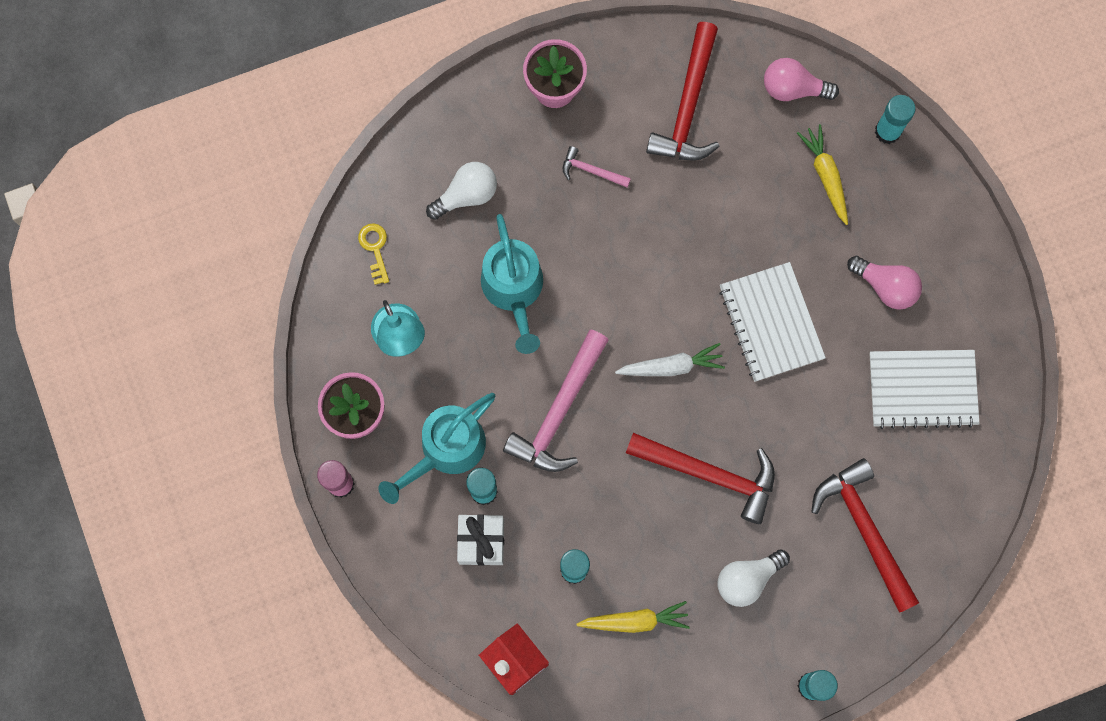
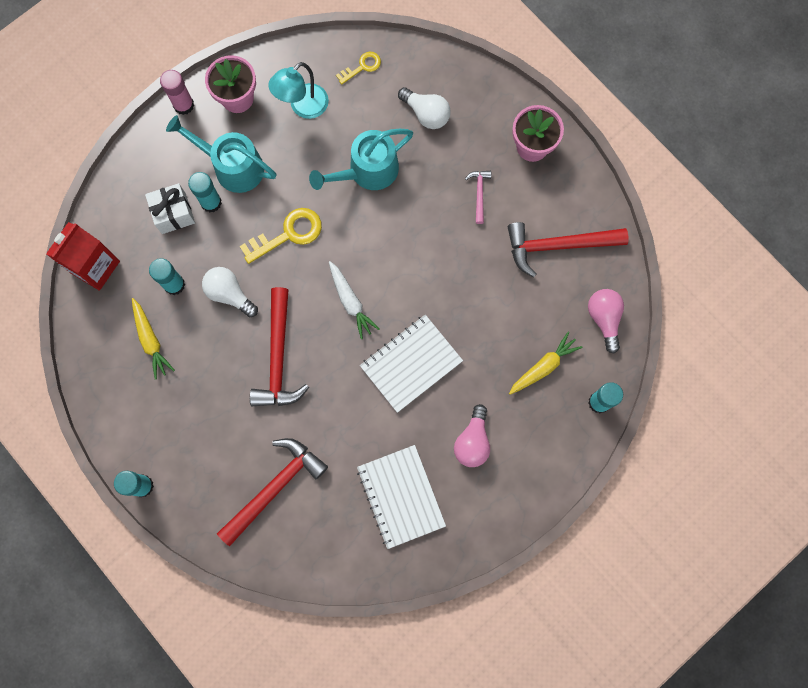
camera: 70 degrees right, 0 degrees up
pink hammer [503,329,608,472] -> yellow key [240,208,322,264]
white light bulb [717,549,790,607] -> white light bulb moved to [202,267,258,317]

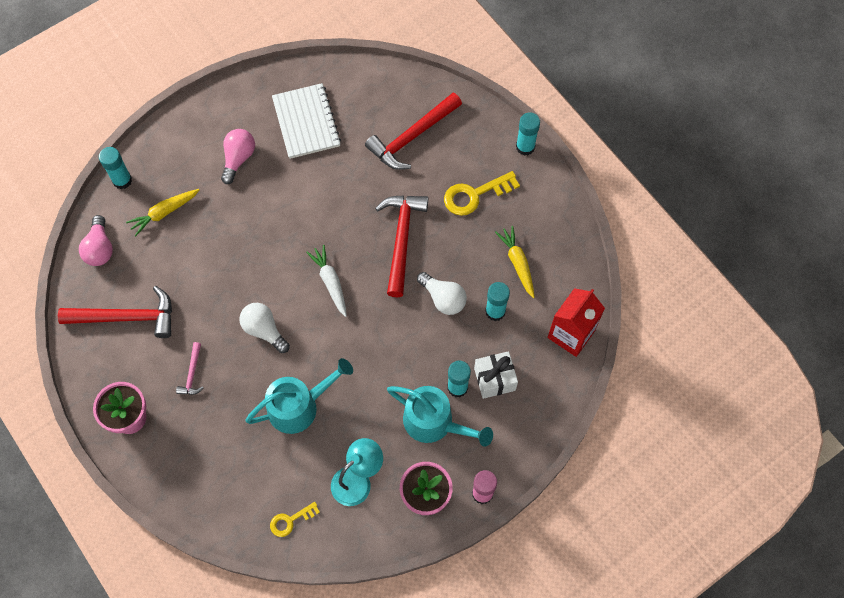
camera: 175 degrees left, 10 degrees down
yellow key [240,208,322,264] -> yellow key moved to [444,171,520,216]
white notebook [360,315,463,413] -> none
white light bulb [398,87,450,129] -> white light bulb moved to [239,303,290,353]

